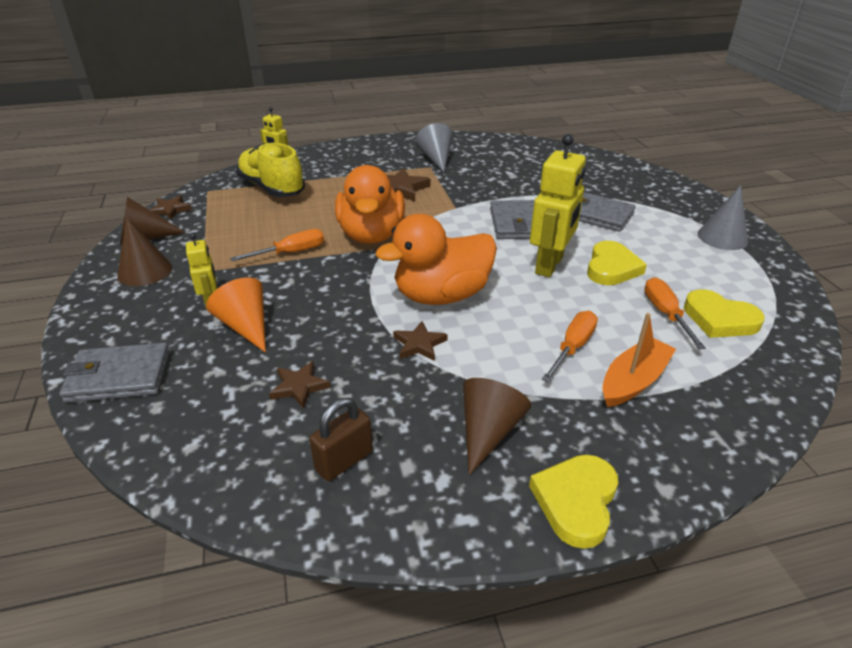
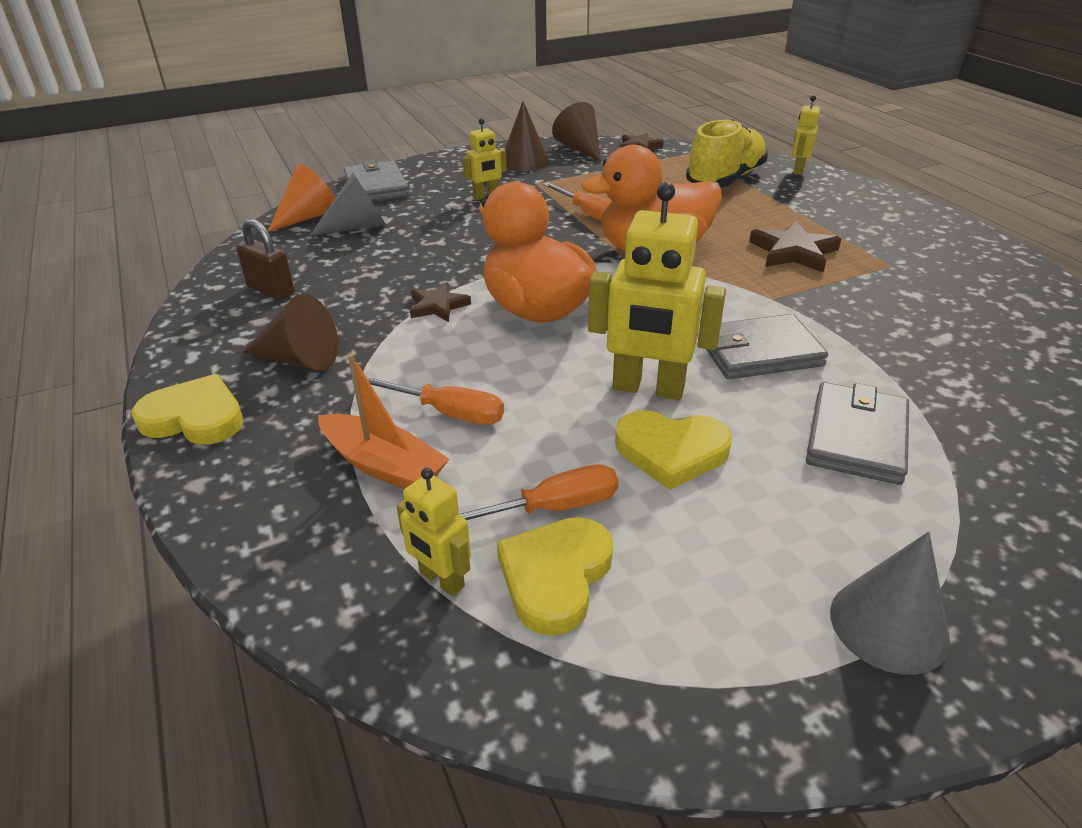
camera: 80 degrees right, 0 degrees up
orange cone [206,277,266,352] -> orange cone moved to [268,163,336,232]
brown star [269,361,331,409] -> none
grey cone [415,123,453,172] -> grey cone moved to [309,173,386,236]
none -> yellow robot [396,468,471,597]

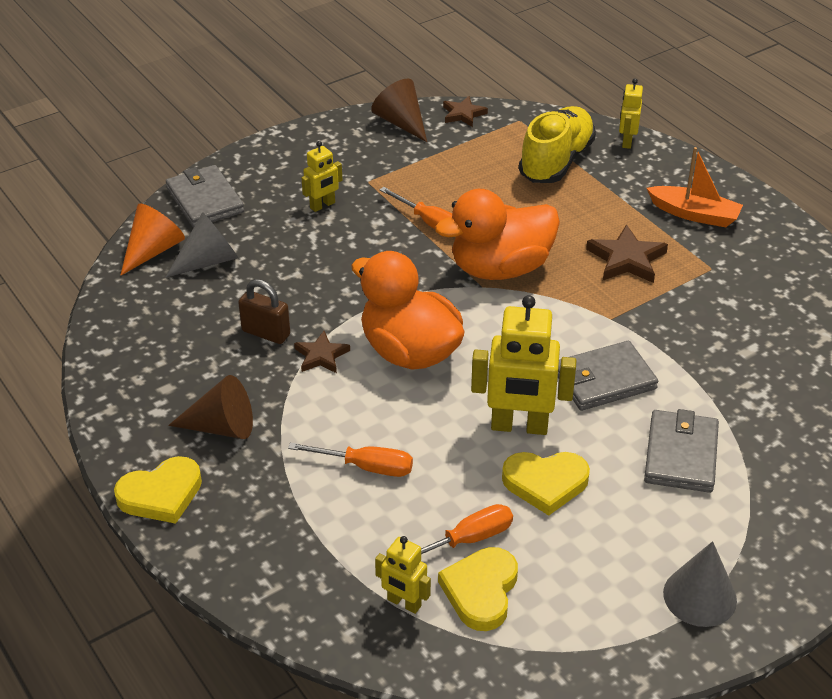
camera: 10 degrees left, 5 degrees up
yellow heart [132,374,244,445] -> yellow heart turned 150 degrees clockwise [114,456,202,524]
brown padlock [237,219,295,300] -> brown padlock moved to [238,279,290,344]
orange boat [318,354,449,489] -> orange boat moved to [647,147,743,227]
brown cone [505,101,549,171] -> none

